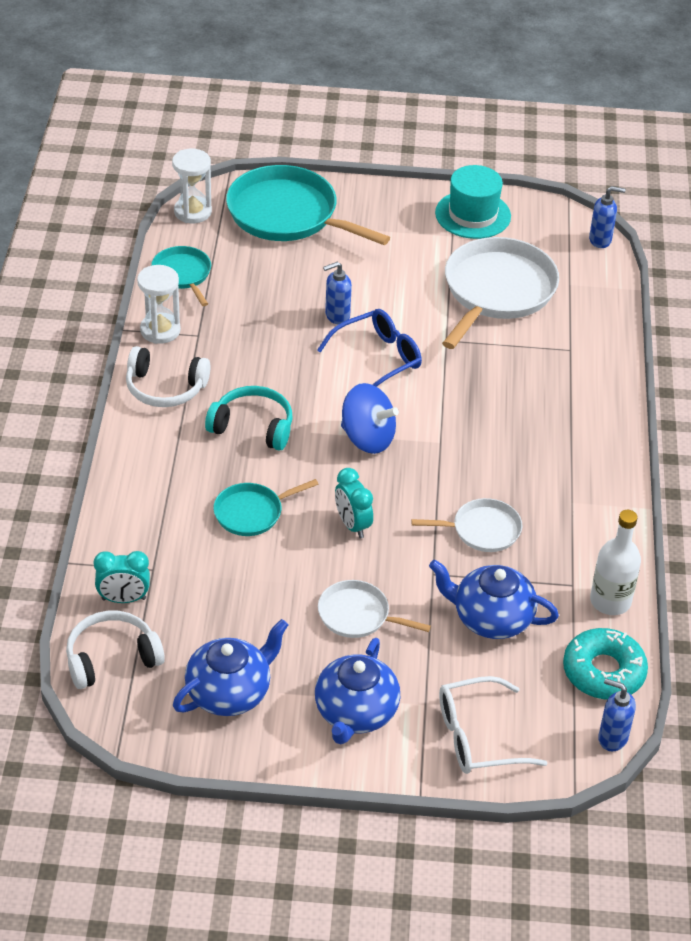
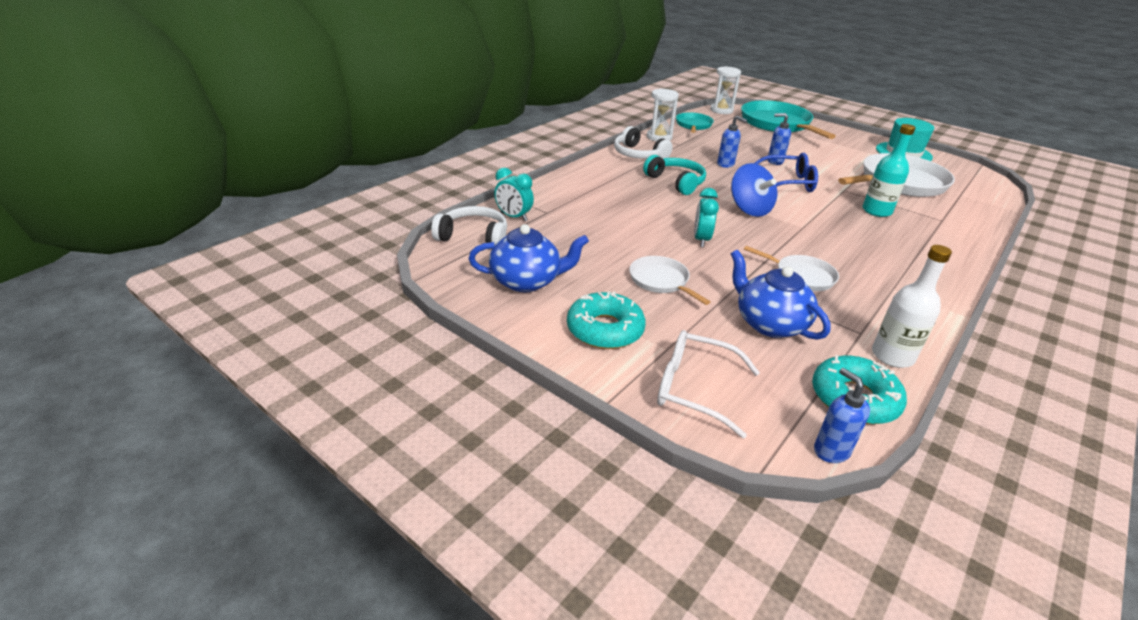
camera: 35 degrees right, 10 degrees down
turquoise pan [213,479,319,536] -> none
blue teapot [315,638,401,744] -> turquoise donut [567,291,646,349]
blue soap dispenser [589,186,625,248] -> blue soap dispenser moved to [717,116,747,168]
none -> turquoise bottle [862,124,915,217]

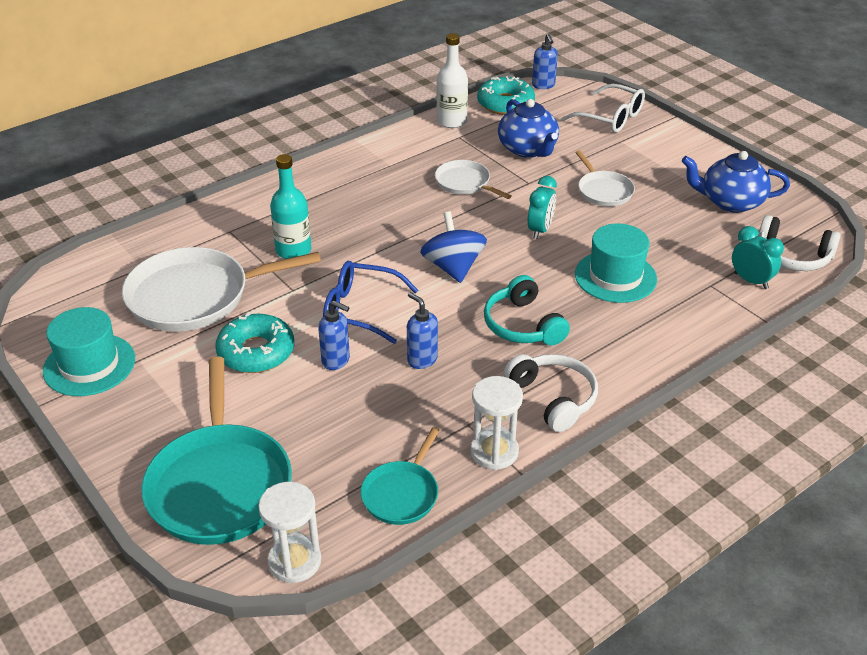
camera: 165 degrees left, 5 degrees up
turquoise donut [567,291,646,349] -> turquoise donut moved to [215,312,294,373]
none -> turquoise hat [575,223,657,303]

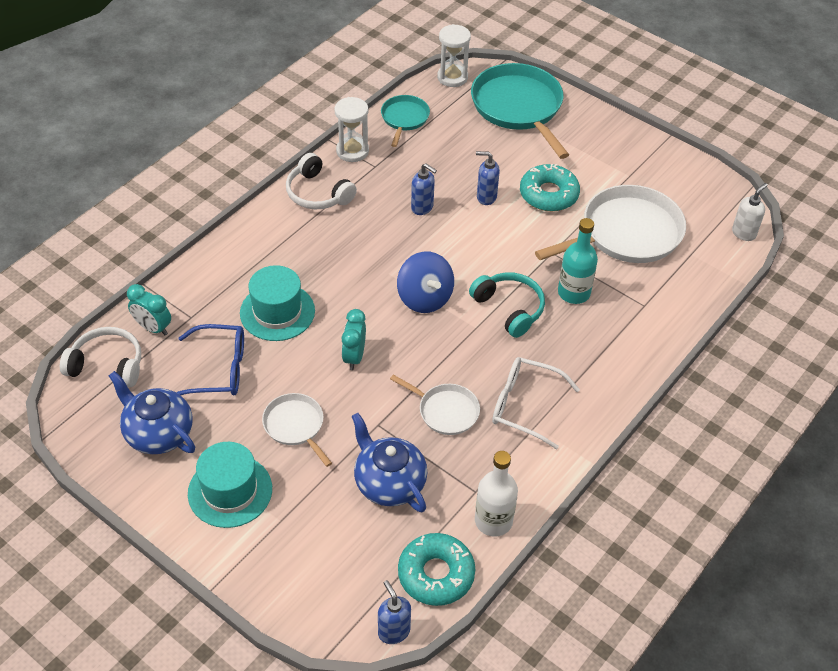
camera: 165 degrees right, 10 degrees up
turquoise hat [43,307,135,396] -> turquoise hat moved to [188,442,272,528]
blue glasses [323,261,418,344] -> blue glasses moved to [176,324,244,395]
turquoise headphones [484,275,570,345] -> turquoise headphones moved to [469,272,545,338]
white glasses [562,84,645,133] -> white glasses moved to [492,357,580,449]
blue teapot [682,151,790,213] -> blue teapot turned 135 degrees counterclockwise [109,371,195,454]
none -> white soap dispenser [732,183,768,241]

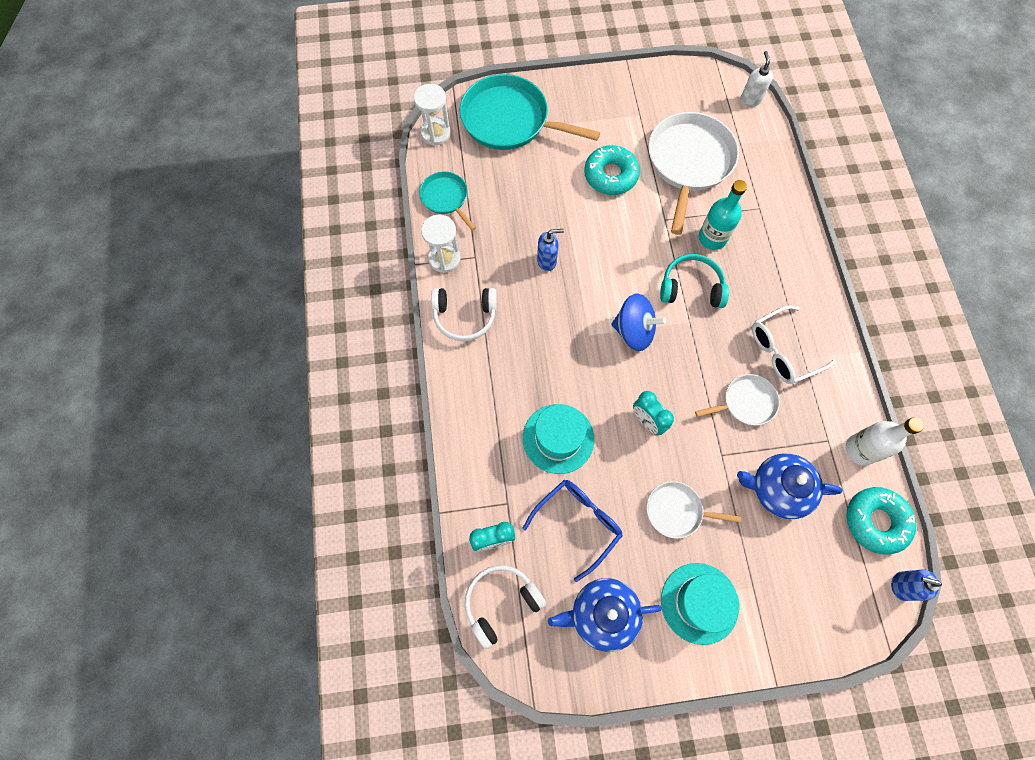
camera: 45 degrees left, 20 degrees up
blue soap dispenser [476,151,500,205] -> none

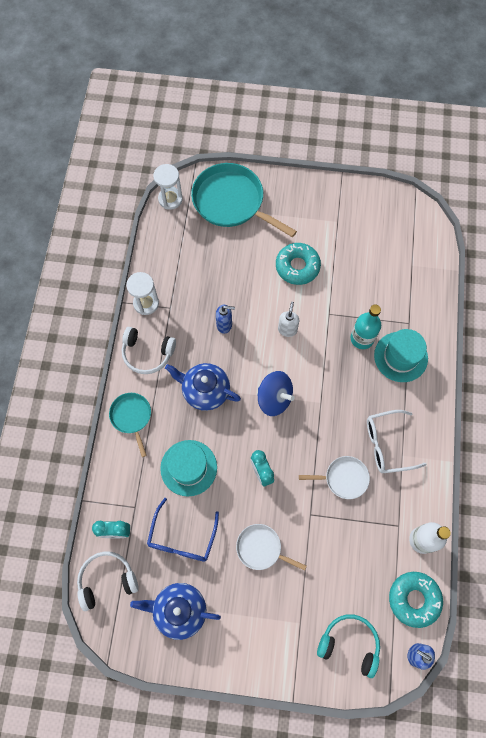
camera: 15 degrees right, 0 degrees up
turquoise pan [419,171,476,231] -> turquoise pan moved to [109,393,151,457]
blue glasses [522,480,623,582] -> blue glasses turned 135 degrees clockwise [147,498,219,562]
white pan [648,112,739,235] -> none
turquoise headphones [660,254,729,308] -> turquoise headphones moved to [317,614,380,678]
turquoise hat [661,563,739,645] -> turquoise hat moved to [374,329,428,382]
blue teapot [737,453,843,519] -> blue teapot moved to [165,363,241,411]
white soap dispenser [740,51,773,107] -> white soap dispenser moved to [278,301,299,337]

